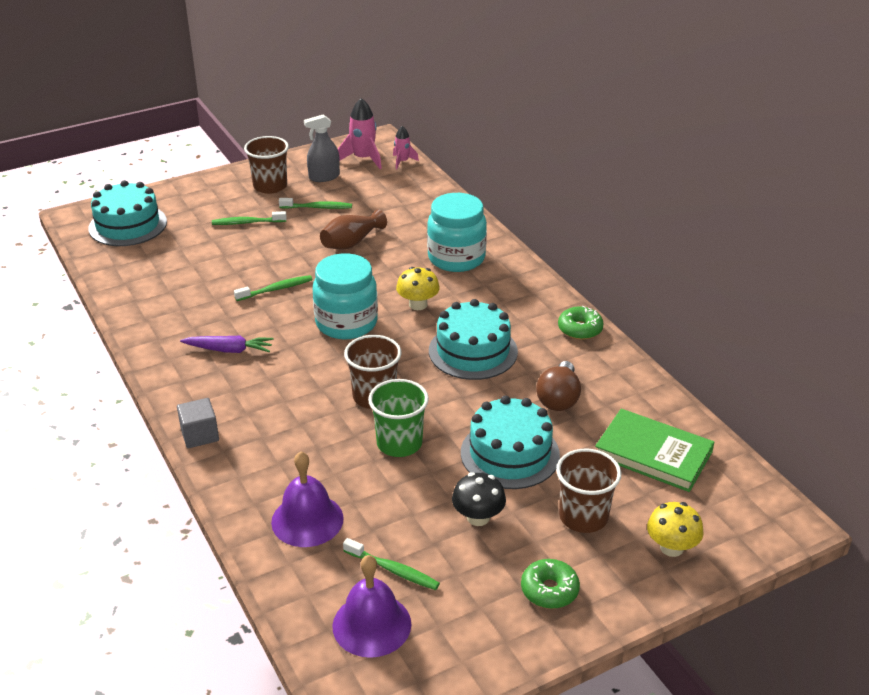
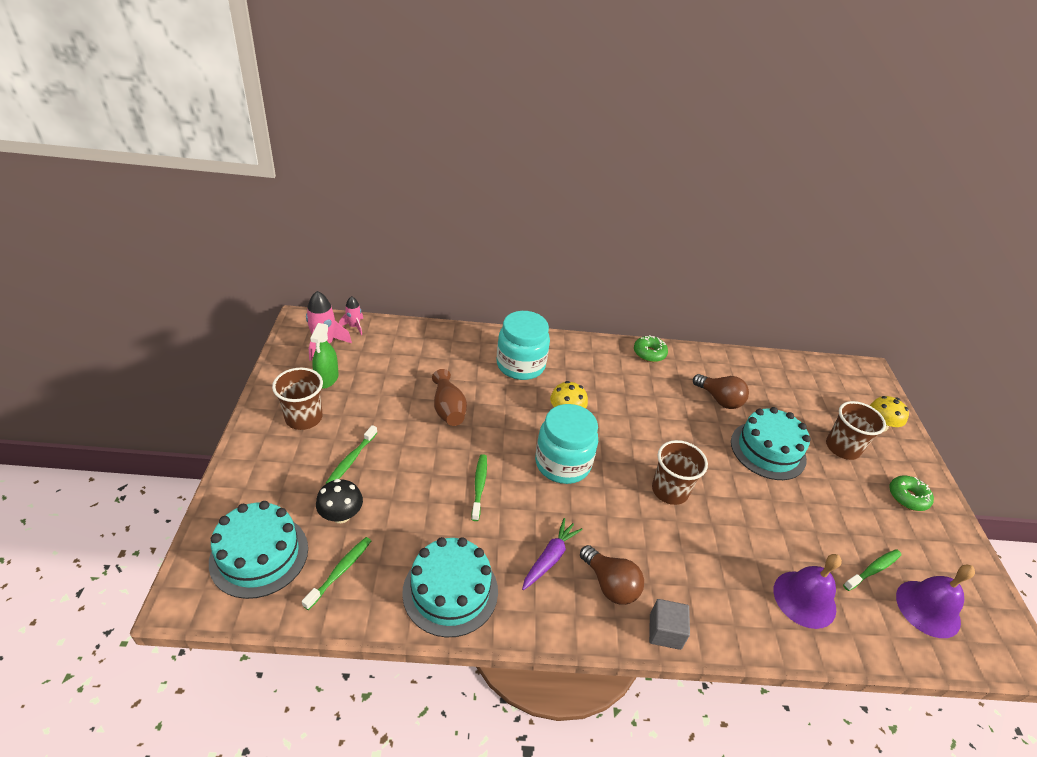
camera: 65 degrees left, 5 degrees up
green toothbrush [279,198,352,209] -> green toothbrush moved to [302,537,371,610]
grey spray bottle [304,114,340,182] -> green spray bottle [310,323,339,388]
green cup [368,379,429,457] -> none
turquoise cake [429,299,518,380] -> turquoise cake moved to [402,537,498,637]
black mushroom [452,472,506,526] -> black mushroom moved to [316,479,363,523]
green book [595,409,714,492] -> none
none -> brown light bulb [580,545,644,605]

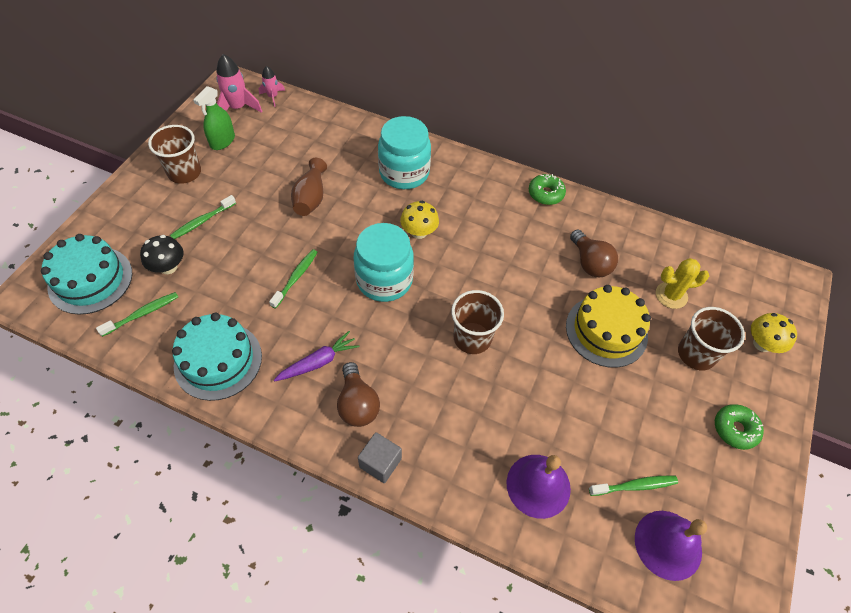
camera: 25 degrees right, 15 degrees up
turquoise cake [731,407,811,480] -> yellow cake [566,285,651,368]
none -> yellow cactus [656,258,709,309]

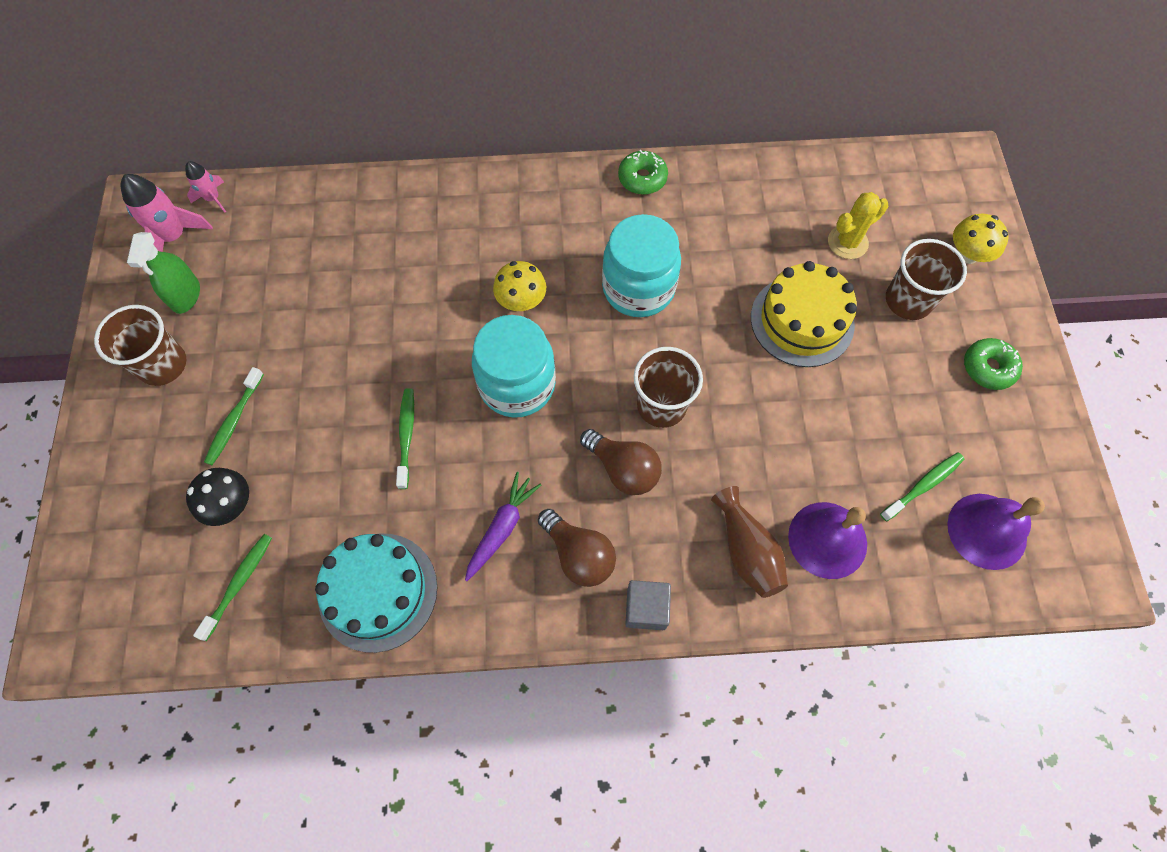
camera: 25 degrees left, 10 degrees up
turquoise cake [41,234,132,315] -> none
brown vase [291,158,327,216] -> brown vase moved to [711,486,788,598]
turquoise jar [378,116,431,189] -> turquoise jar moved to [602,214,681,317]
brown light bulb [570,230,618,277] -> brown light bulb moved to [580,429,662,495]

